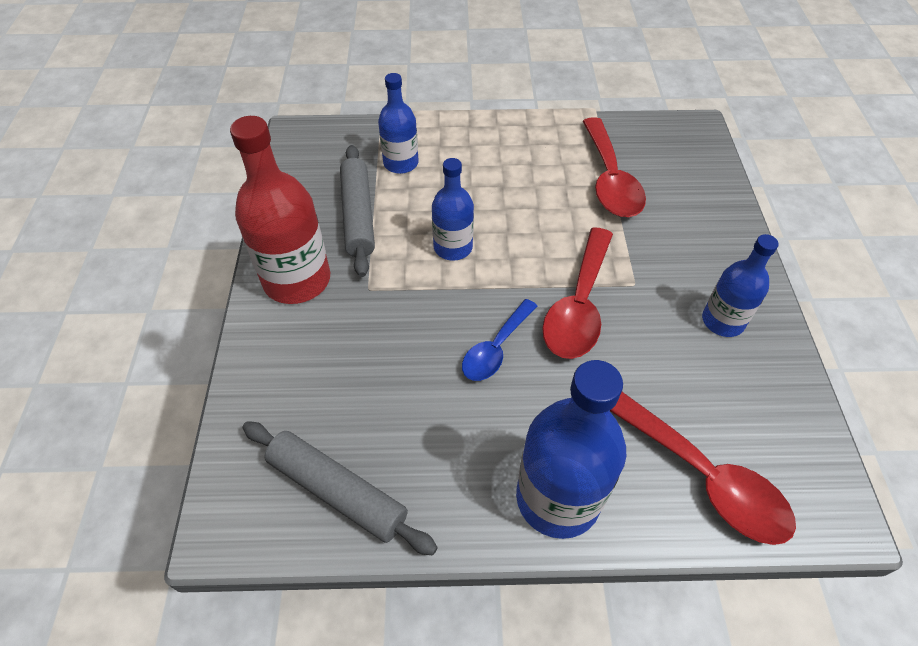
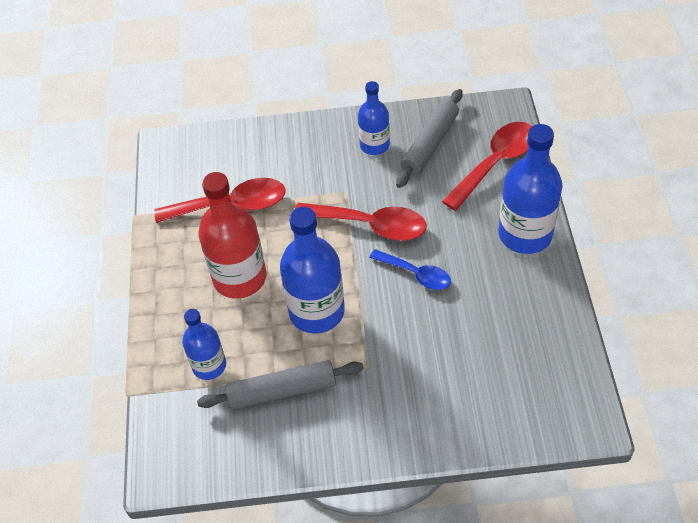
camera: 90 degrees left, 0 degrees up
red bottle [230,116,330,304] -> red bottle moved to [198,172,266,299]
grey rolling pin [242,421,438,555] -> grey rolling pin moved to [396,89,463,188]
blue bottle [432,158,474,261] -> blue bottle [280,207,345,334], size x1.67

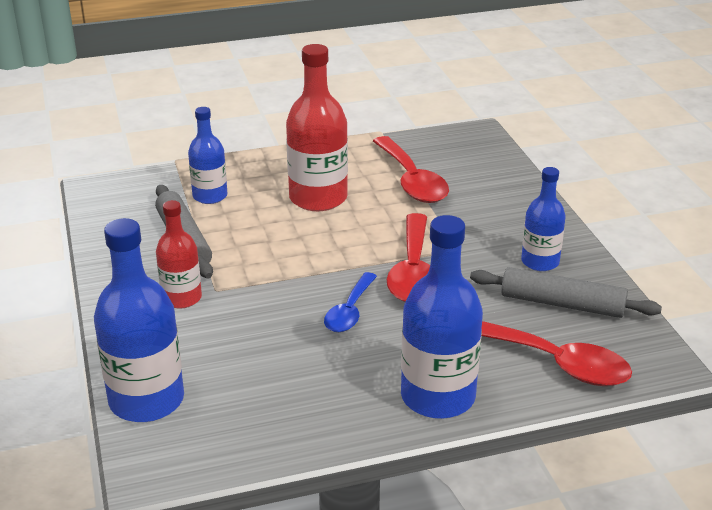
camera: 75 degrees right, 20 degrees down
blue bottle [280,207,345,334] -> blue bottle moved to [94,218,184,422]
none -> red bottle [156,200,202,308]

